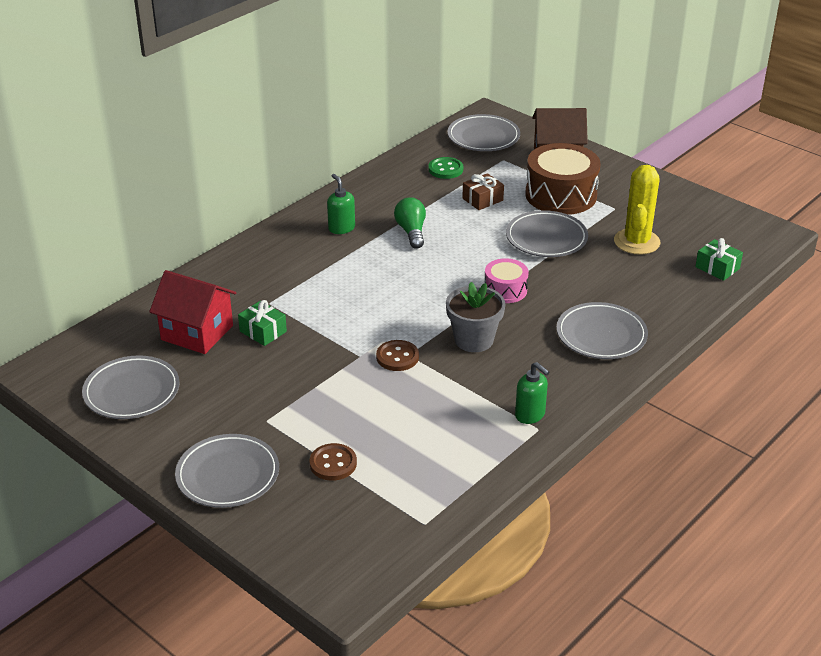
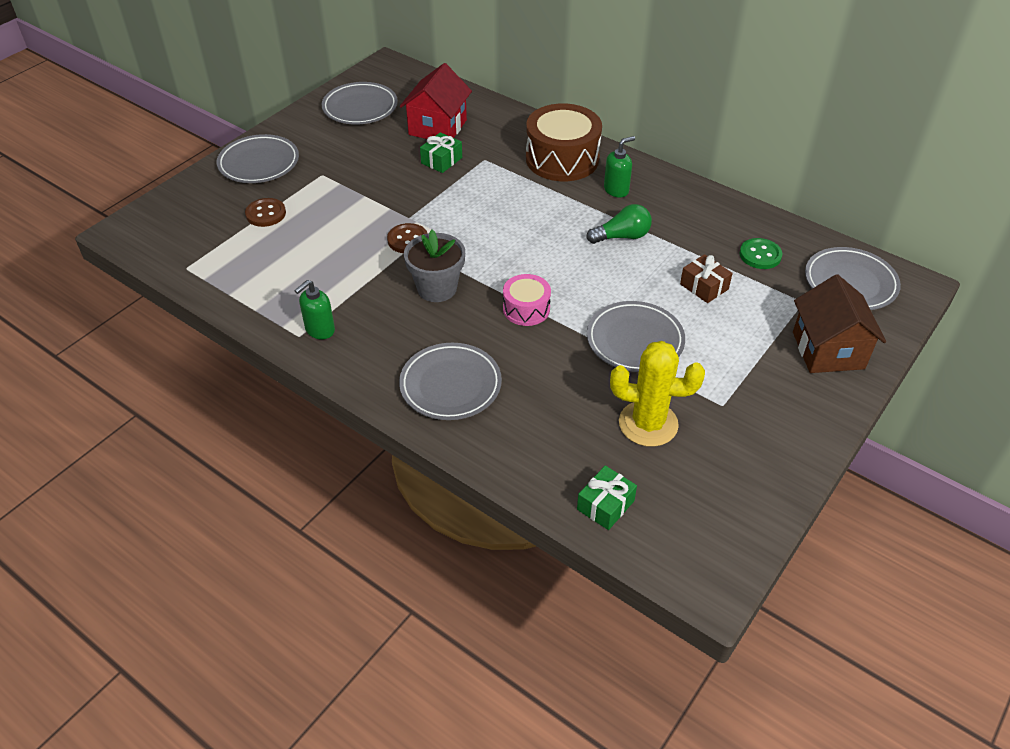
camera: 85 degrees right, 10 degrees up
brown drum [525,143,600,215] -> brown drum moved to [526,103,602,181]

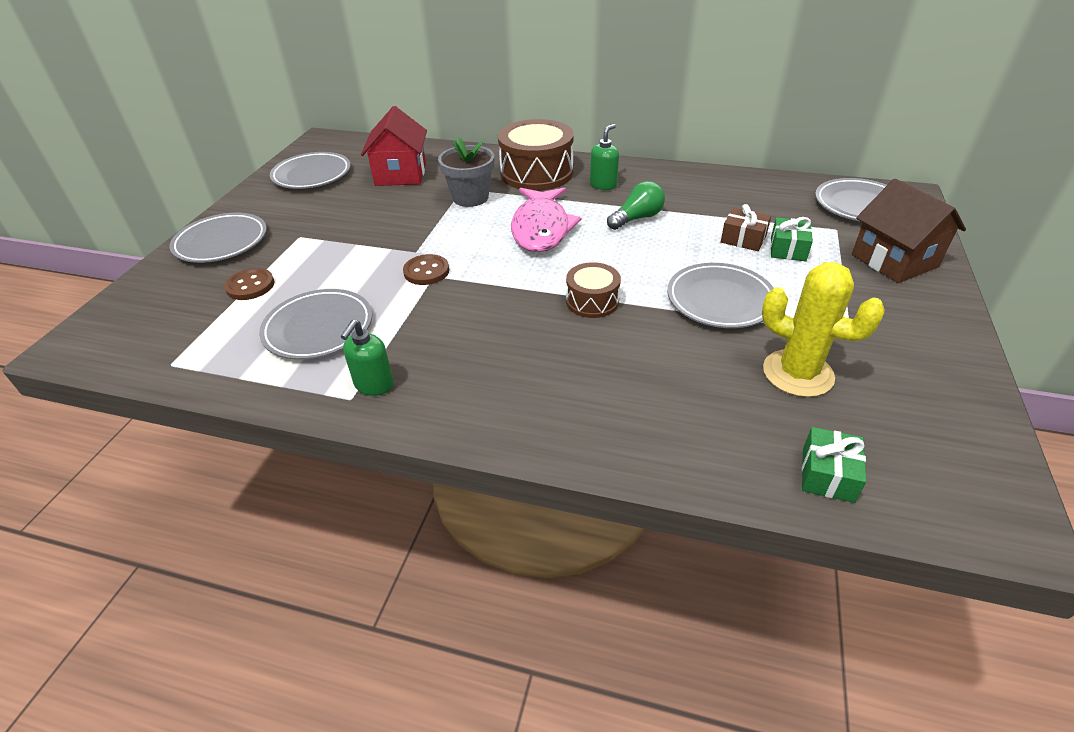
camera: 20 degrees left, 5 degrees down
grey plate [399,343,502,420] -> grey plate moved to [259,289,372,360]
grey flower pot [404,230,465,302] -> grey flower pot moved to [438,137,494,207]
green gift [420,132,462,173] -> green gift moved to [771,217,813,261]
pink drum [503,274,551,326] -> brown drum [566,262,621,318]
yellow cactus [610,341,705,447] -> yellow cactus turned 45 degrees clockwise [762,262,885,397]
green button [740,238,782,269] -> none
none -> pink fish [511,187,581,252]

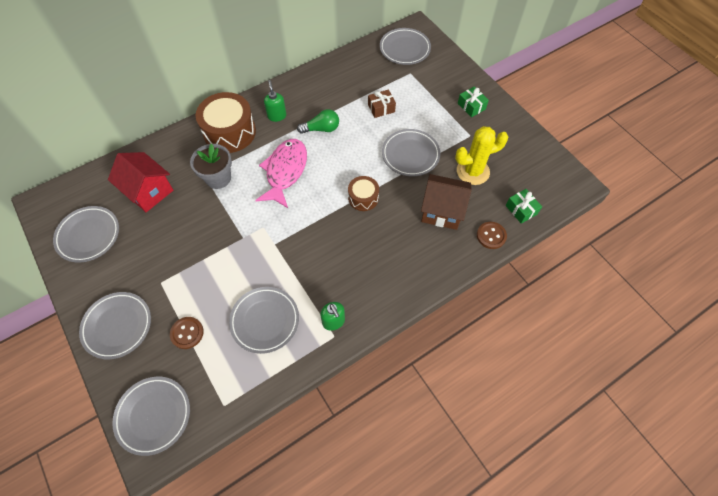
camera: 50 degrees left, 20 degrees up
brown button [403,254,449,285] -> brown button moved to [477,222,507,249]
pink fish [511,187,581,252] -> pink fish turned 120 degrees counterclockwise [255,139,307,208]
green light bulb [607,181,665,230] -> green light bulb turned 75 degrees clockwise [297,109,339,134]
green gift [771,217,813,261] -> green gift moved to [458,86,489,117]
brown house [852,179,966,283] -> brown house moved to [421,174,472,230]
none -> grey plate [112,377,190,456]

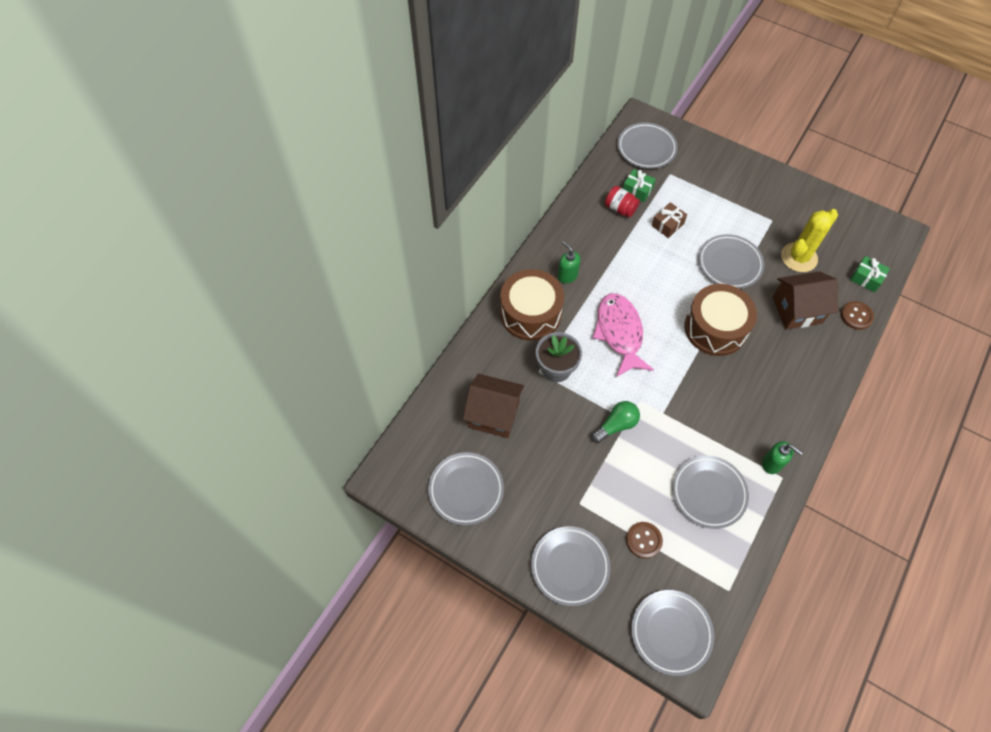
camera: 25 degrees left, 0 degrees up
red house [108,152,173,212] -> brown house [463,374,524,438]
green light bulb [297,109,339,134] -> green light bulb moved to [592,401,640,443]
brown drum [348,176,379,211] -> brown drum [684,284,757,356], size x1.83
green gift [458,86,489,117] -> green gift moved to [623,169,656,203]
none -> red jar [605,186,640,217]

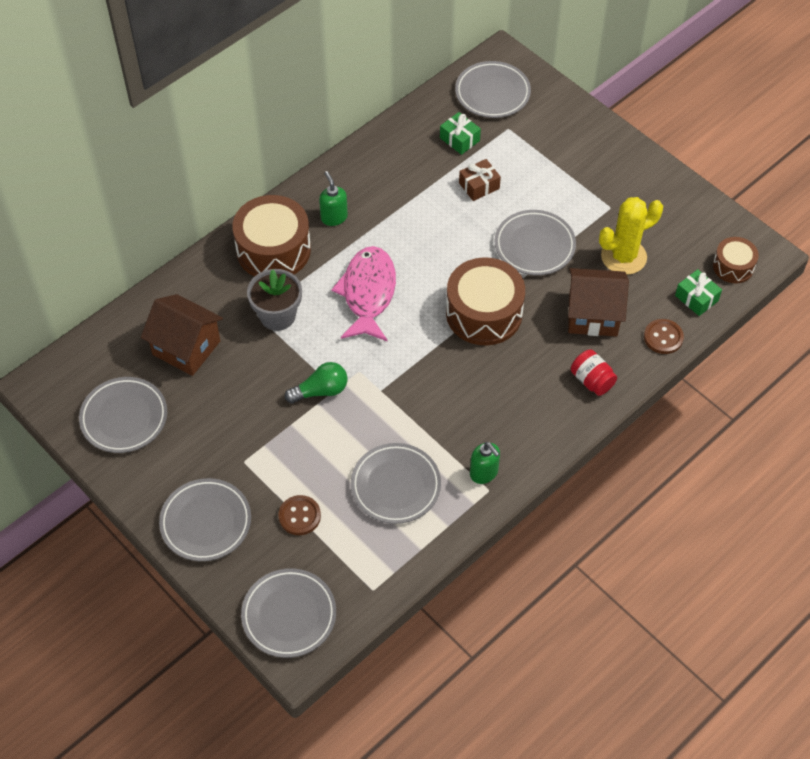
camera: 15 degrees right, 5 degrees down
red jar [605,186,640,217] -> red jar moved to [571,349,617,396]
none -> brown drum [713,237,759,283]

